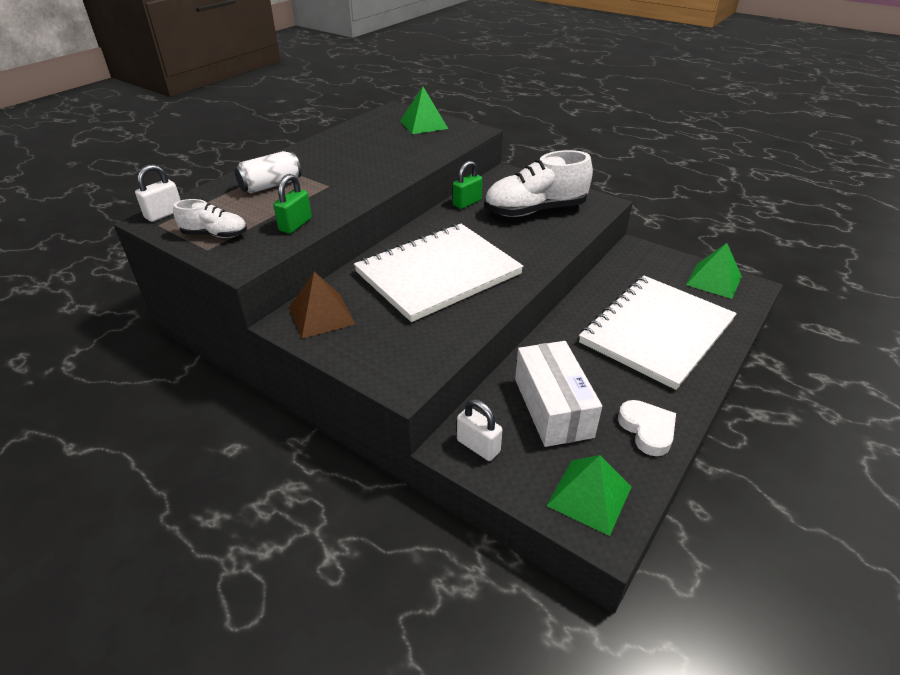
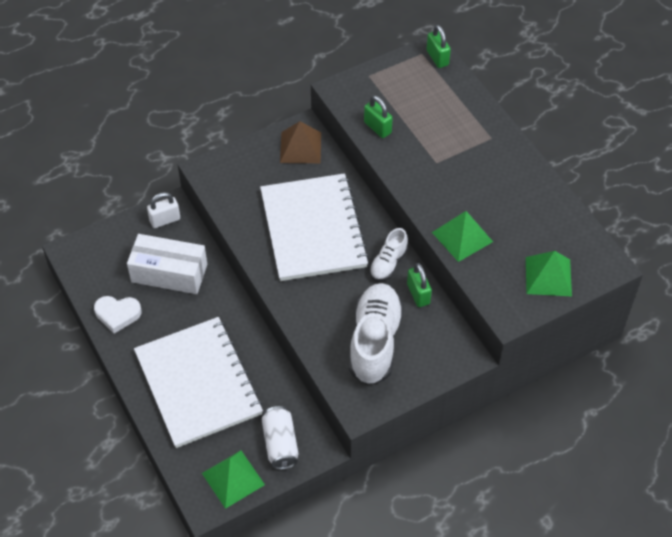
camera: 115 degrees right, 15 degrees up
white padlock [135,164,181,222] -> green padlock [427,25,451,68]
white shoe [173,199,247,238] -> white shoe moved to [370,228,408,281]
white can [234,151,301,193] -> white can moved to [261,406,298,470]
green pyramid [547,455,631,536] -> green pyramid moved to [432,211,493,262]

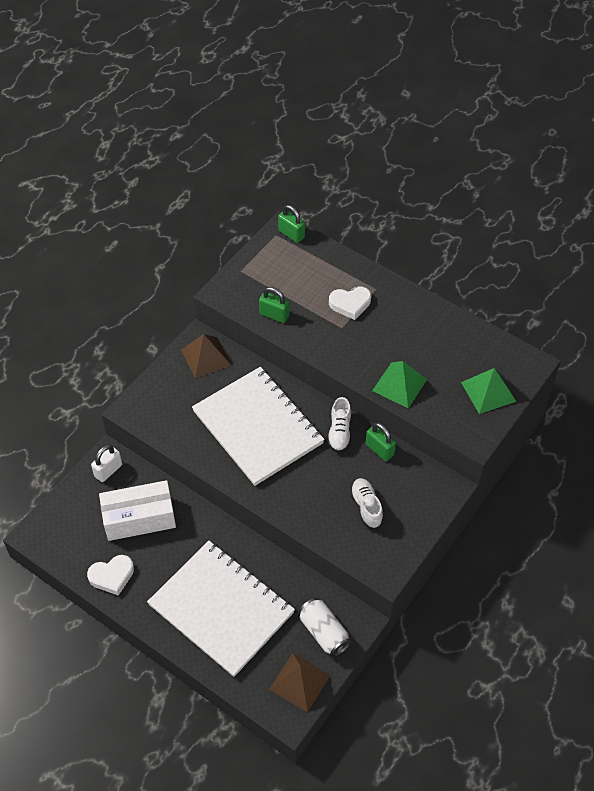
camera: 25 degrees left, 0 degrees up
green pyramid [202,450,265,509] -> brown pyramid [269,653,330,712]
white shoe [349,283,404,385] -> white shoe [350,478,383,528], size x0.52
none -> white heart [329,286,371,320]

